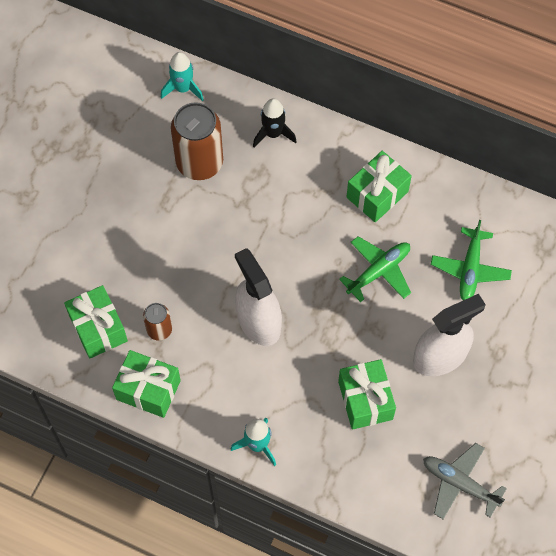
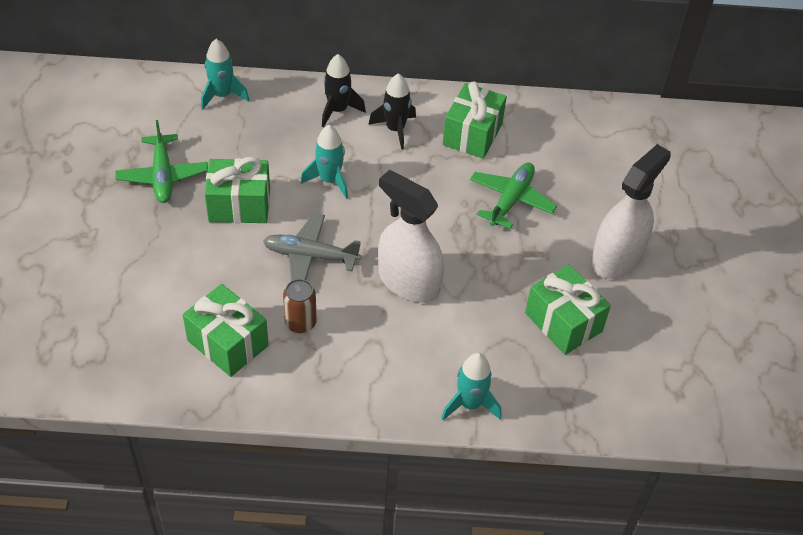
camera: 25 degrees left, 15 degrees down
green gift [112,350,181,418] -> green gift moved to [205,157,270,223]
brown can [171,102,223,180] -> none
grey plane [423,443,507,519] -> grey plane moved to [263,213,361,281]
green plane [431,220,512,300] -> green plane moved to [115,120,208,203]
none -> turquoise rocket [301,125,348,199]
none -> black rocket [368,73,416,150]

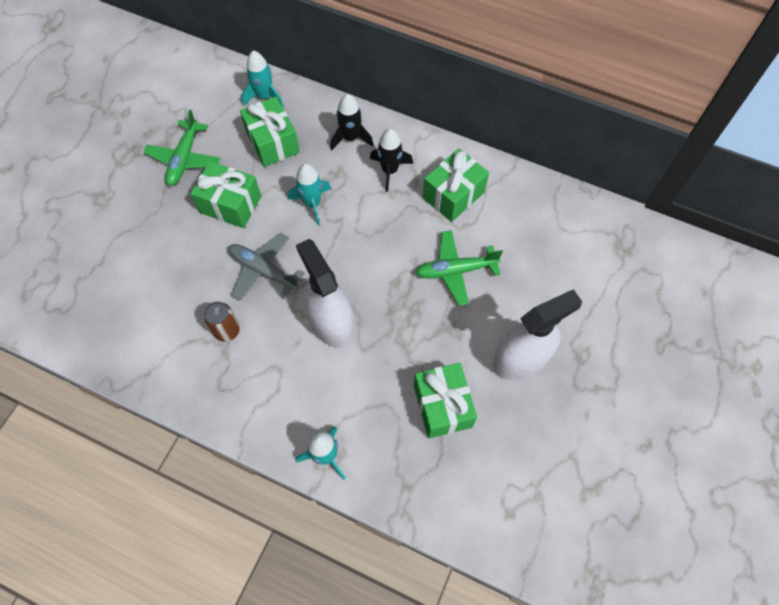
camera: 25 degrees right, 15 degrees up
green gift [183,284,269,377] -> green gift moved to [240,97,300,167]
green plane [470,162,557,229] -> green plane turned 150 degrees counterclockwise [416,230,503,306]

